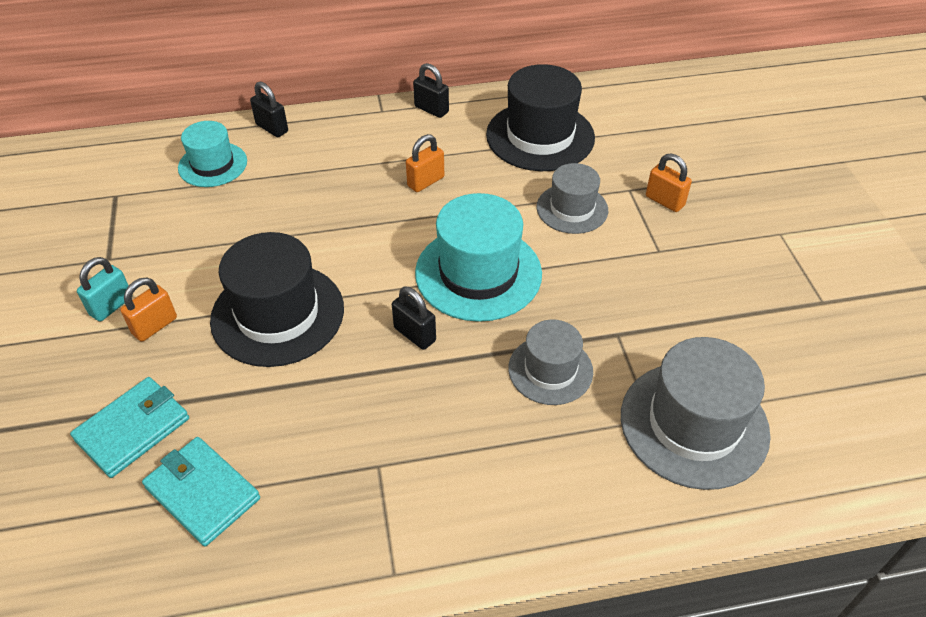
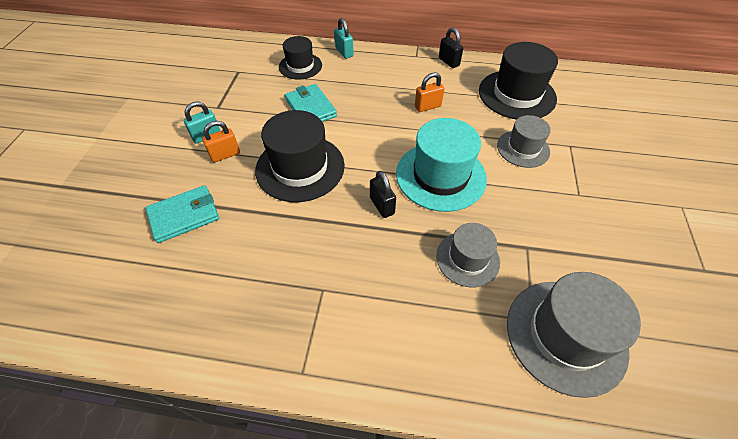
camera: 20 degrees right, 5 degrees up
turquoise wallet [142,437,260,547] -> turquoise wallet moved to [285,84,337,122]
turquoise hat [178,121,247,187] -> black hat [279,36,322,80]
black padlock [250,82,288,137] -> turquoise padlock [334,18,353,59]
orange padlock [646,153,692,212] -> none

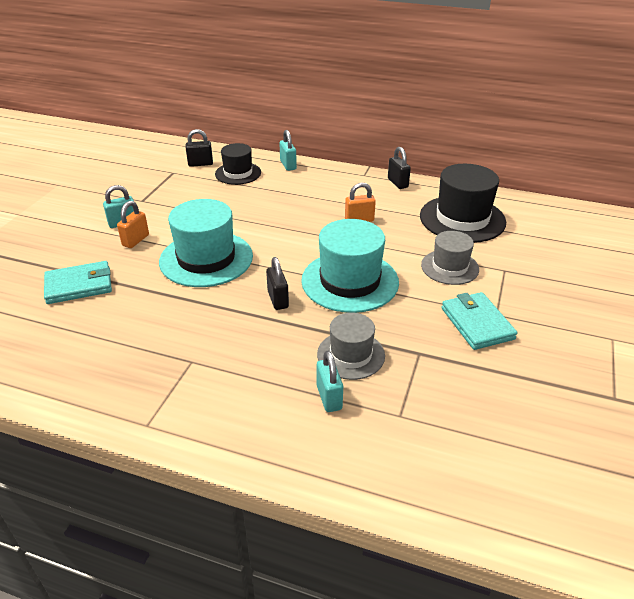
camera: 10 degrees right, 15 degrees down
orange padlock [202,121,240,162] -> orange padlock turned 45 degrees counterclockwise [117,201,149,248]
black hat [255,110,345,202] -> turquoise hat [159,199,253,287]
turquoise wallet [285,84,337,122] -> turquoise wallet moved to [441,292,517,350]
grey hat [507,272,641,398] -> none
none -> black padlock [185,129,213,167]
none -> turquoise padlock [317,351,343,412]

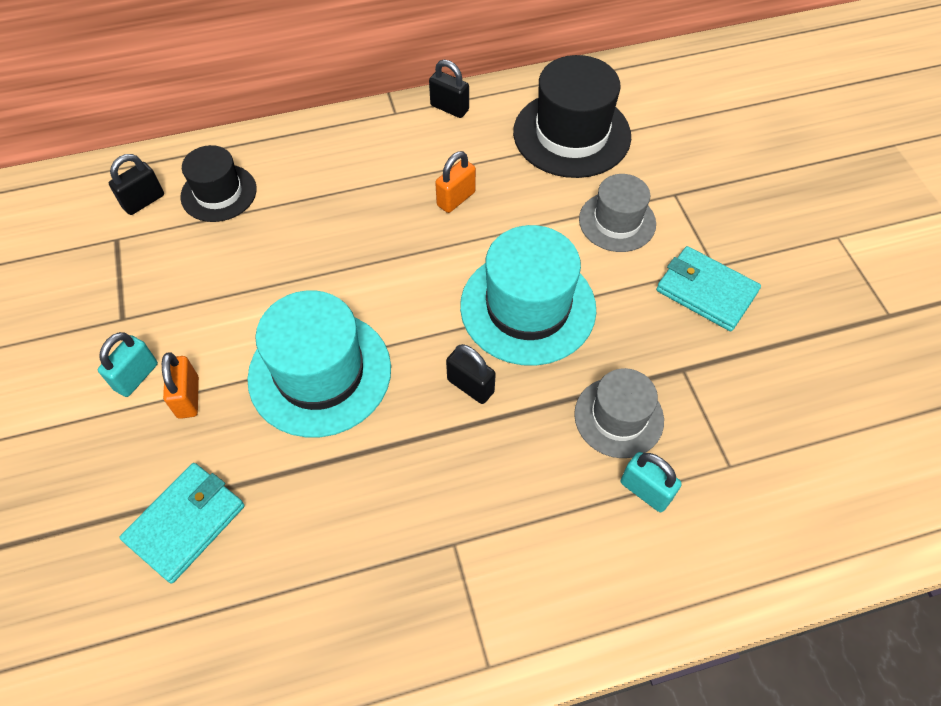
camera: 35 degrees left, 20 degrees up
turquoise padlock [279,130,297,171] -> none

